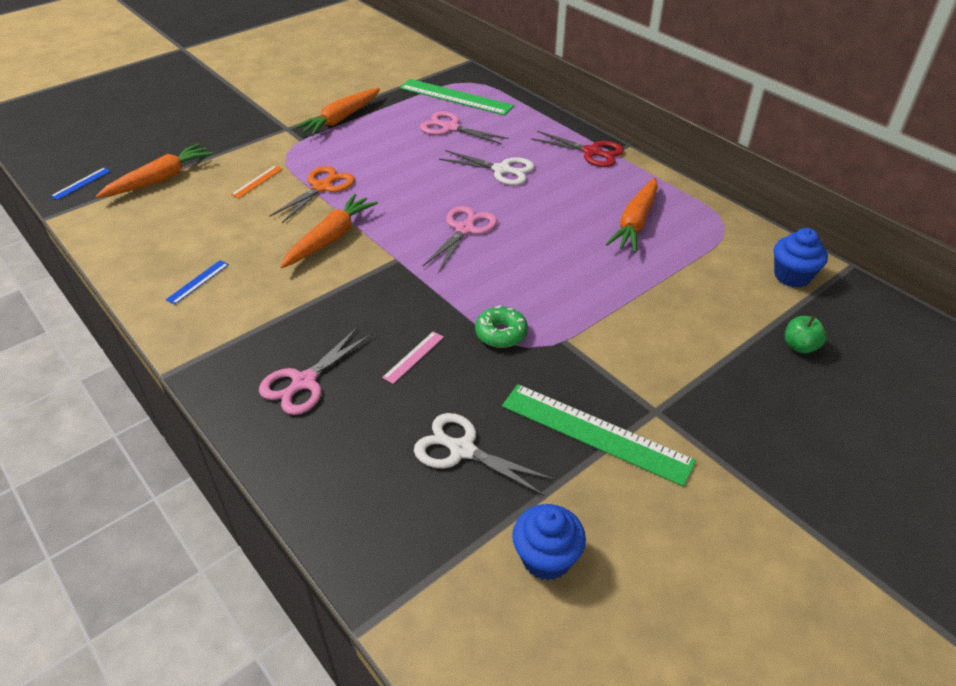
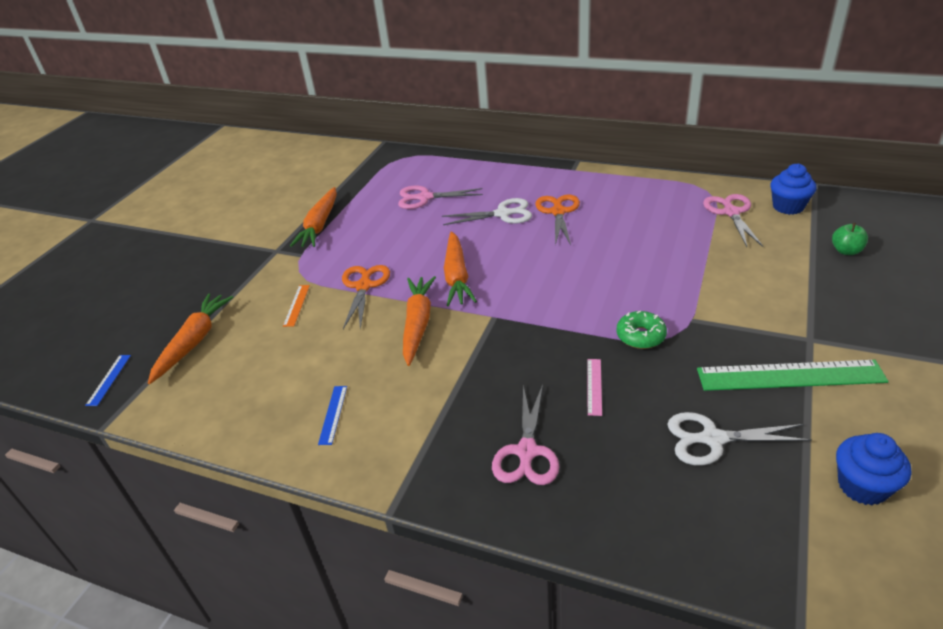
camera: 25 degrees left, 5 degrees down
green ruler [399,79,514,116] -> none
pink scissors [423,206,497,272] -> pink scissors moved to [703,194,763,247]
red scissors [531,131,624,167] -> none
orange carrot [606,178,658,252] -> orange carrot moved to [444,231,477,306]
none -> orange scissors [535,194,580,245]

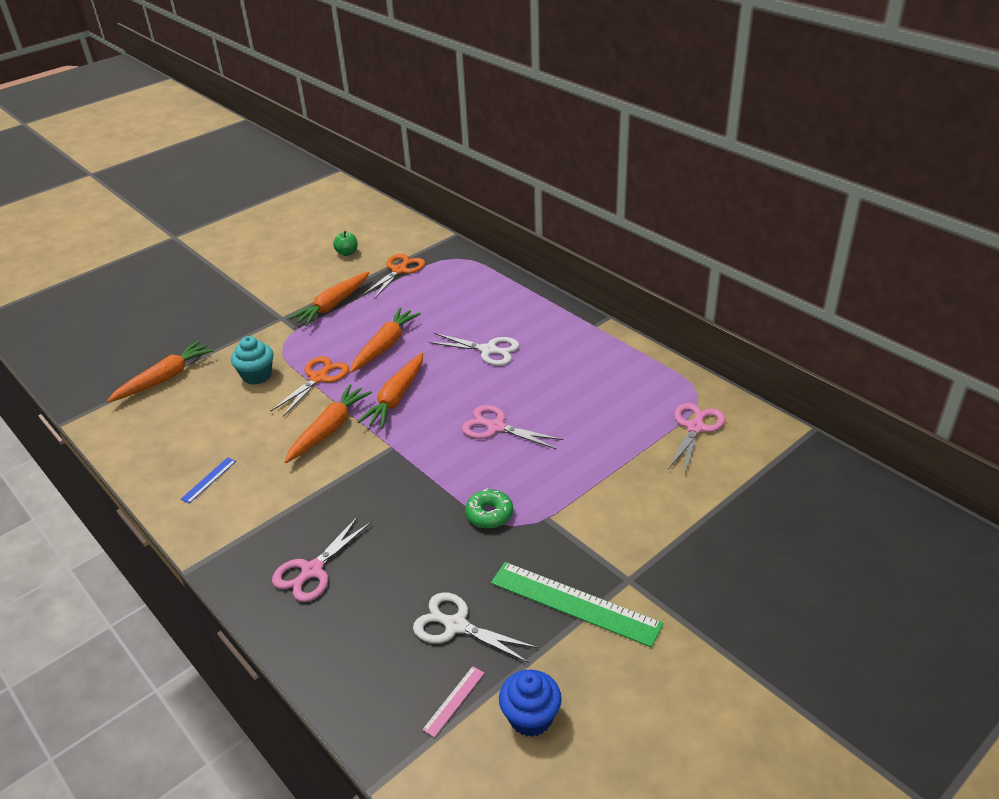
camera: 25 degrees right, 0 degrees up
blue ruler [85,355,131,406] -> none
orange ruler [283,285,310,327] -> turquoise cupcake [231,336,274,385]
pink scissors [398,186,483,209] -> pink scissors moved to [462,405,563,450]
orange scissors [535,194,580,245] -> orange scissors moved to [362,254,425,299]
pink ruler [587,359,602,416] -> pink ruler moved to [422,666,484,738]
blue cupcake [770,163,816,215] -> none
green apple [832,223,868,255] -> green apple moved to [333,231,358,256]
none -> orange carrot [350,308,421,373]

